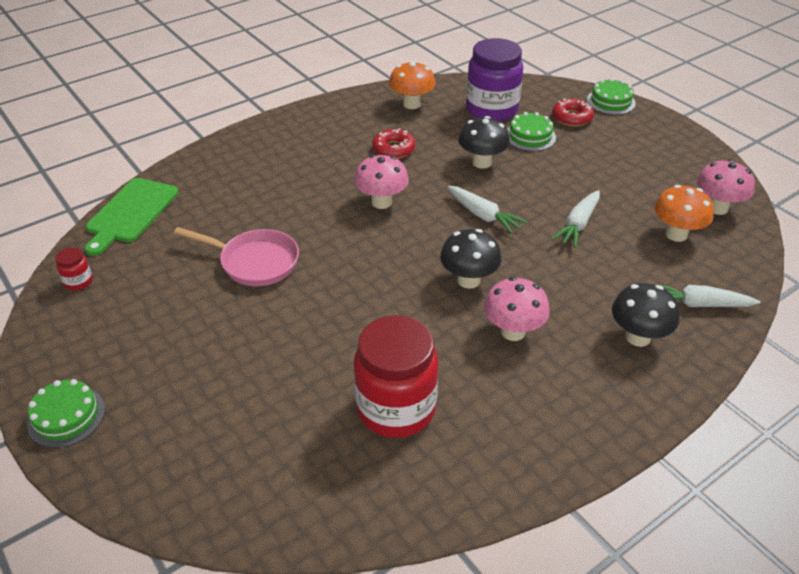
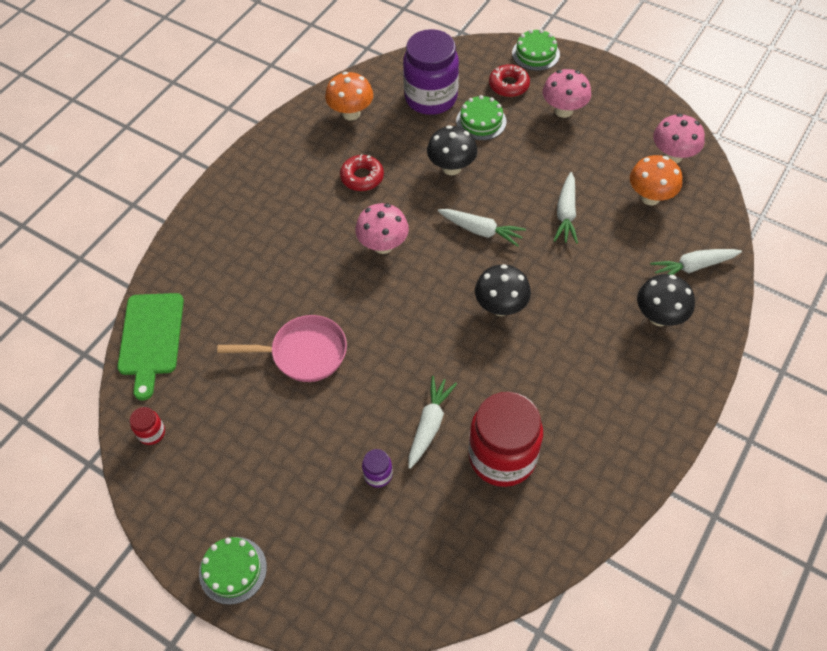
camera: 20 degrees left, 15 degrees up
pink mushroom [484,277,550,341] -> pink mushroom moved to [543,69,591,118]
none -> purple jar [362,449,392,488]
none -> white carrot [408,376,457,469]

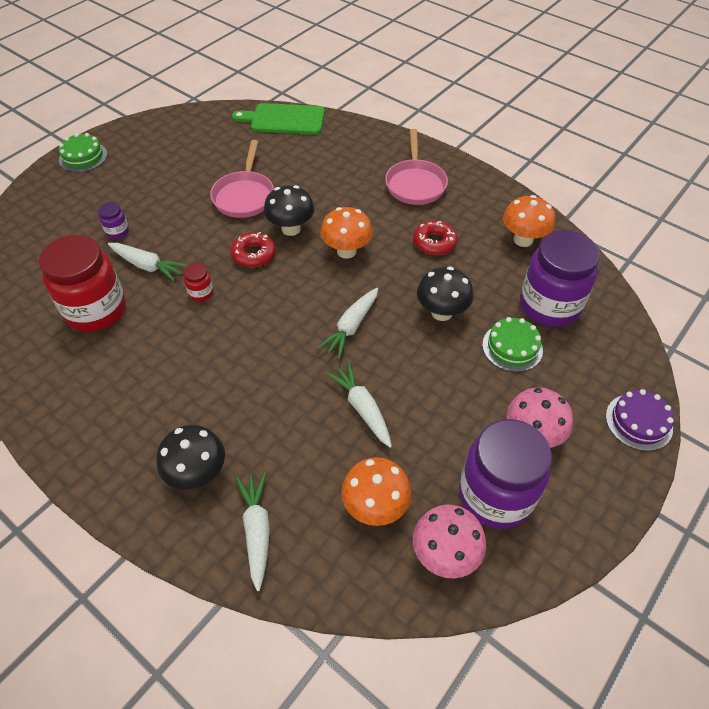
camera: 95 degrees right, 5 degrees down
red jar [130,407,165,445] -> red jar moved to [183,263,213,301]
pink mushroom [355,203,409,254] -> orange mushroom [320,207,373,259]
black mushroom [475,264,531,316] -> black mushroom moved to [264,185,315,236]
red donut [489,64,530,97] -> red donut moved to [230,232,276,268]
green cake [512,29,560,71] -> purple cake [606,389,674,451]
white carrot [554,172,578,244] -> white carrot turned 45 degrees clockwise [325,362,392,448]
none -> pink pan [385,129,448,205]
none -> purple jar [459,419,552,529]

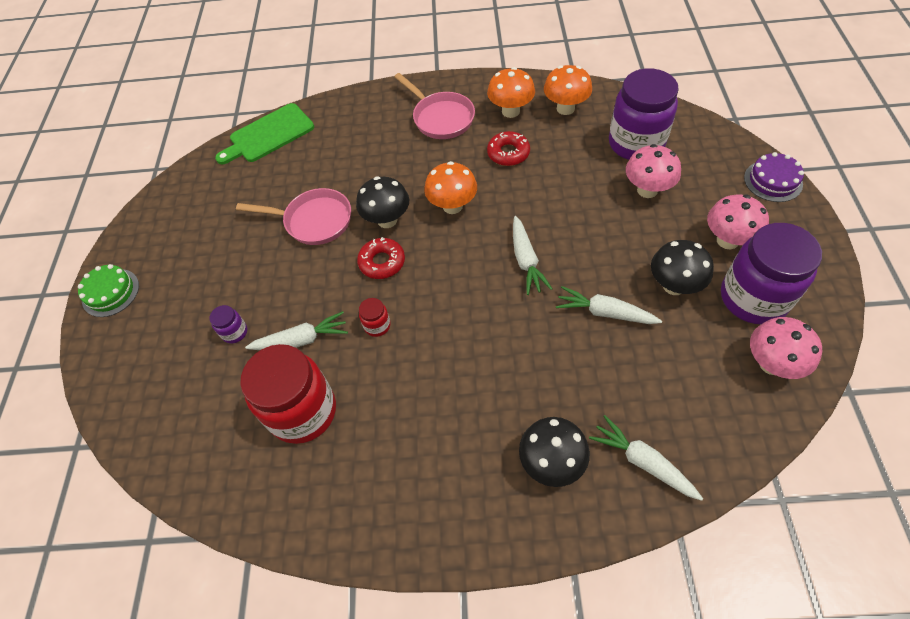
camera: 35 degrees left, 5 degrees up
pink pan [210,140,274,218] -> pink pan turned 45 degrees counterclockwise [236,188,351,245]
orange mushroom [341,457,411,526] -> orange mushroom moved to [487,67,535,118]
black mushroom [417,266,473,321] -> black mushroom moved to [651,240,714,295]
green cake [482,317,543,372] -> pink mushroom [626,144,681,198]

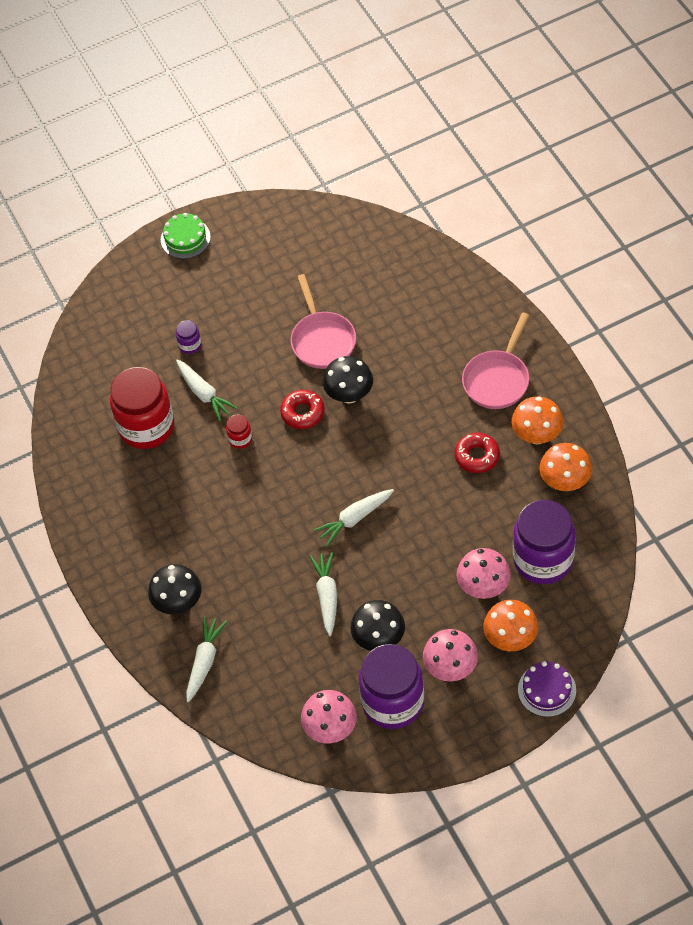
camera: 65 degrees right, 0 degrees up
green cutting board [215,103,314,164] -> none
orange mushroom [424,161,477,214] -> orange mushroom moved to [483,600,538,651]

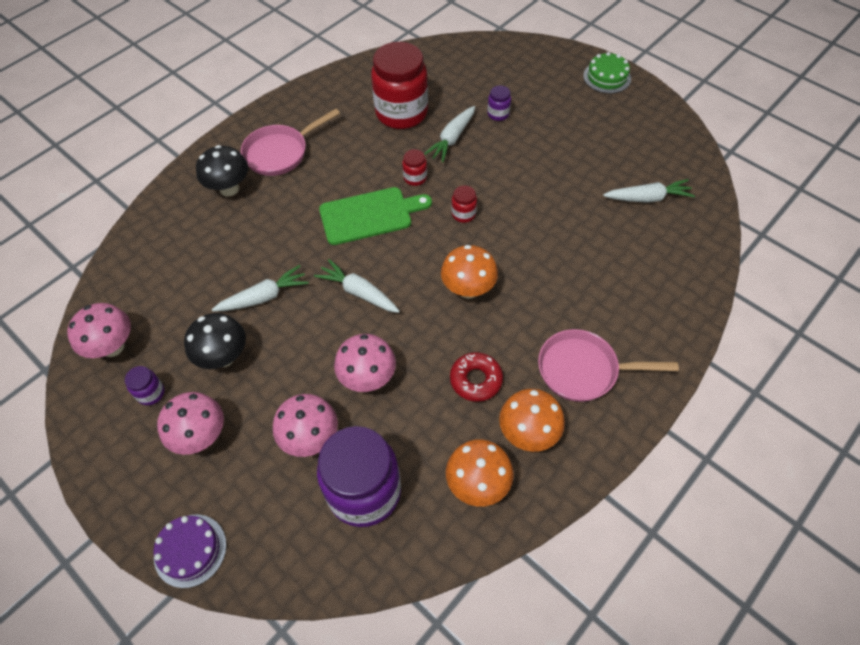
camera: 65 degrees right, 0 degrees up
white carrot [186,616,227,702] -> white carrot moved to [603,179,695,203]
red donut [280,390,325,429] -> red jar [451,185,477,223]
pink pan [291,274,356,369] -> pink pan moved to [241,108,340,176]
black mushroom [323,356,373,403] -> none
purple jar [359,644,424,729] -> purple jar [125,366,164,405], size x0.42
orange mushroom [483,600,538,651] -> orange mushroom moved to [441,245,498,298]
none -> green cutting board [319,187,432,245]
none -> pink mushroom [334,334,396,392]

